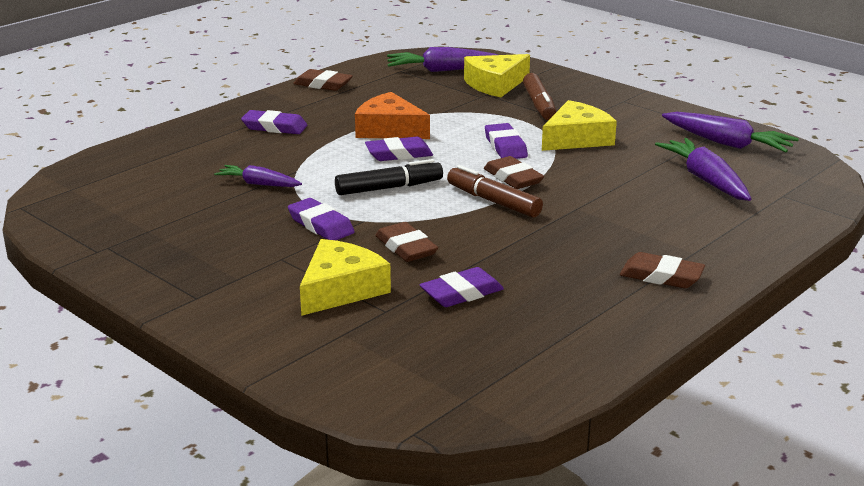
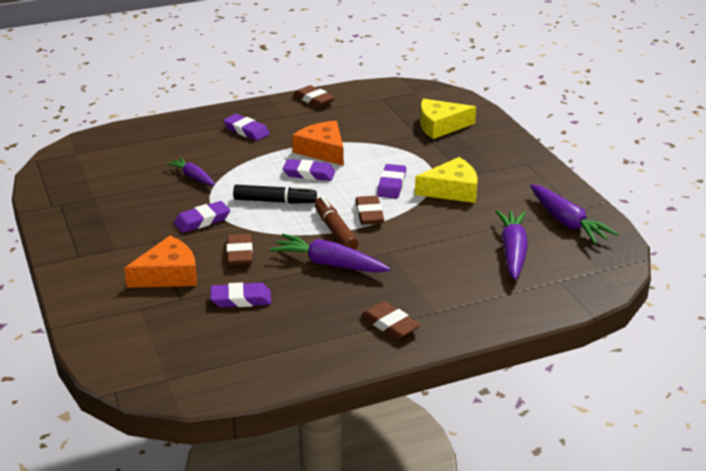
camera: 25 degrees right, 5 degrees up
purple eraser [288,198,355,240] -> purple eraser turned 75 degrees clockwise [174,201,230,233]
yellow cheese [300,239,391,316] -> orange cheese [124,235,197,288]
purple carrot [387,47,497,72] -> purple carrot moved to [270,234,391,273]
brown marker [523,73,556,120] -> none

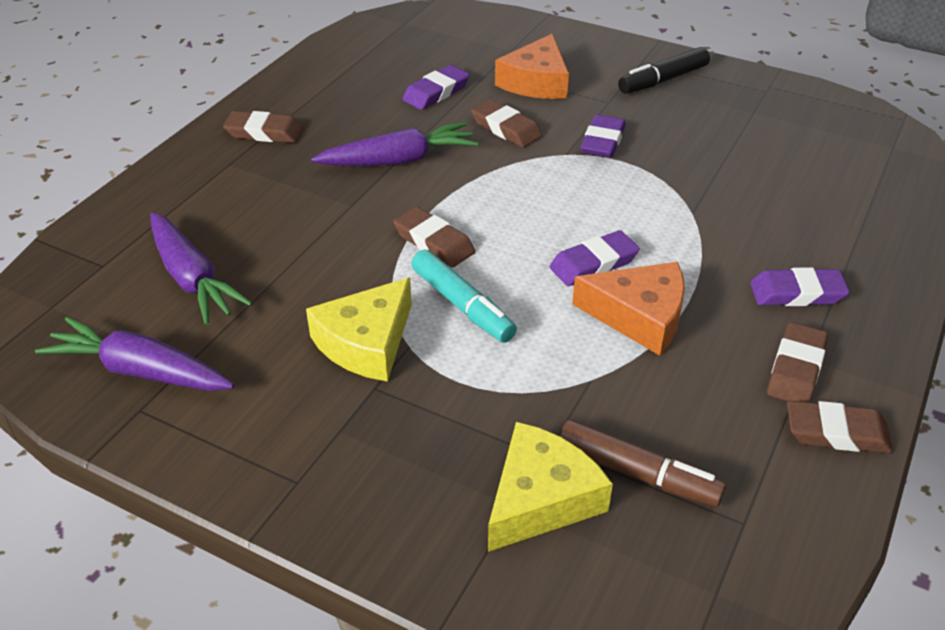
camera: 140 degrees right, 10 degrees up
purple carrot [166,157,215,186] -> none
black marker [233,185,317,204] -> black marker moved to [618,47,710,94]
brown marker [314,196,358,250] -> brown marker moved to [559,419,726,507]
purple eraser [377,164,406,199] -> turquoise marker [411,249,517,343]
none -> brown eraser [767,322,828,403]

